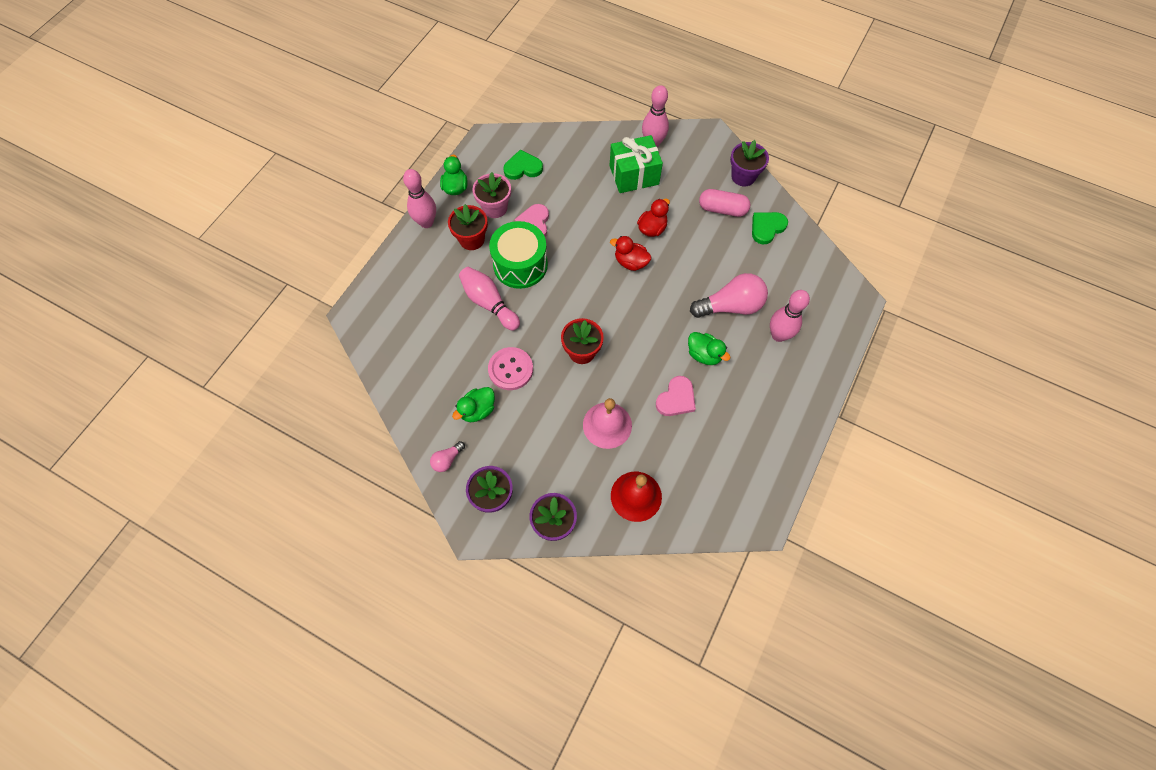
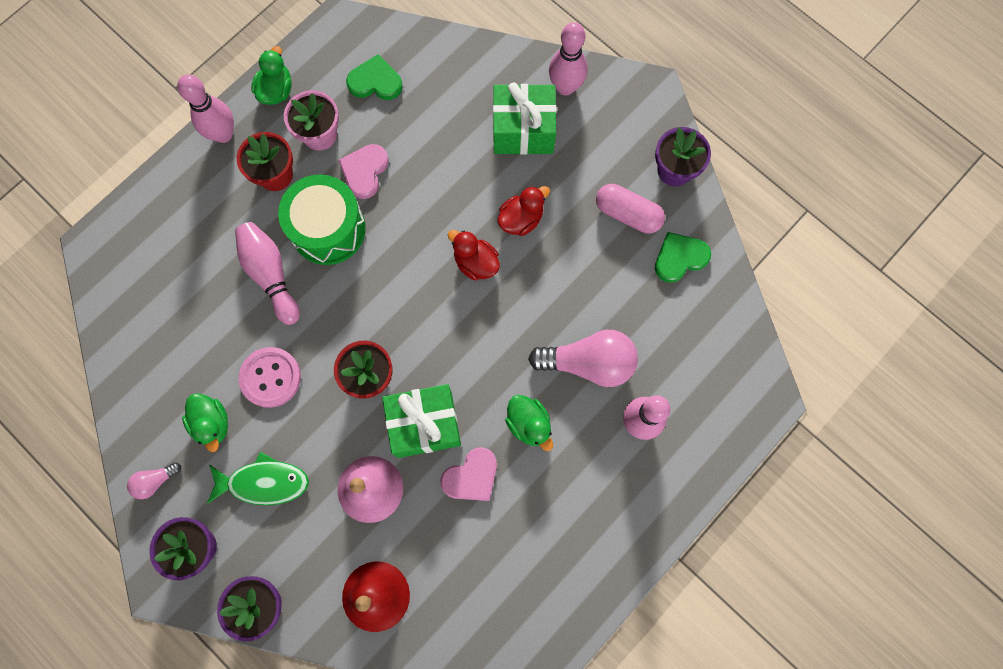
camera: 15 degrees right, 10 degrees up
green duck [452,387,495,422] -> green duck turned 90 degrees counterclockwise [182,393,228,452]
none -> green fish [207,452,309,505]
none -> green gift [382,384,461,458]

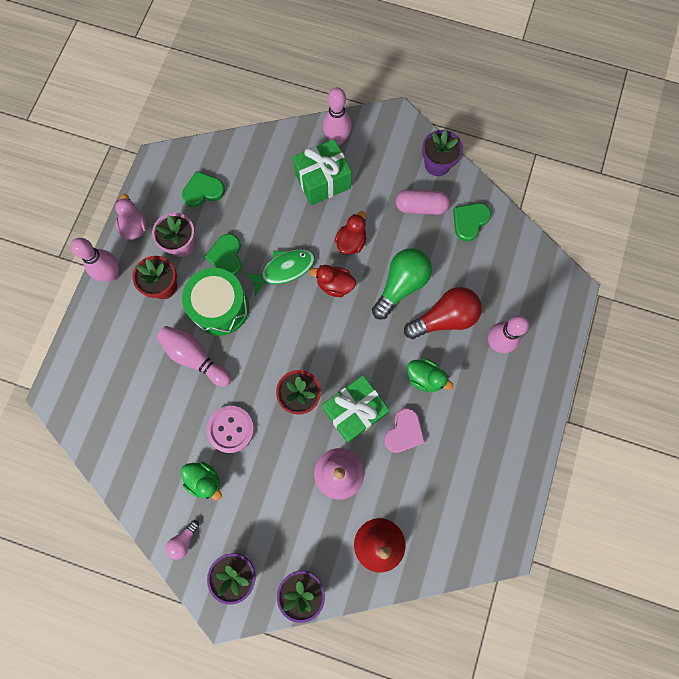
camera: 25 degrees left, 0 degrees up
green fish [207,452,309,505] -> green fish moved to [244,249,315,296]
green duck [251,46,292,105] -> pink duck [115,194,147,240]
pink heart [338,144,389,199] -> green heart [205,234,242,276]
pink light bulb [528,330,638,387] -> red light bulb [404,287,482,339]
none -> green light bulb [372,248,432,319]

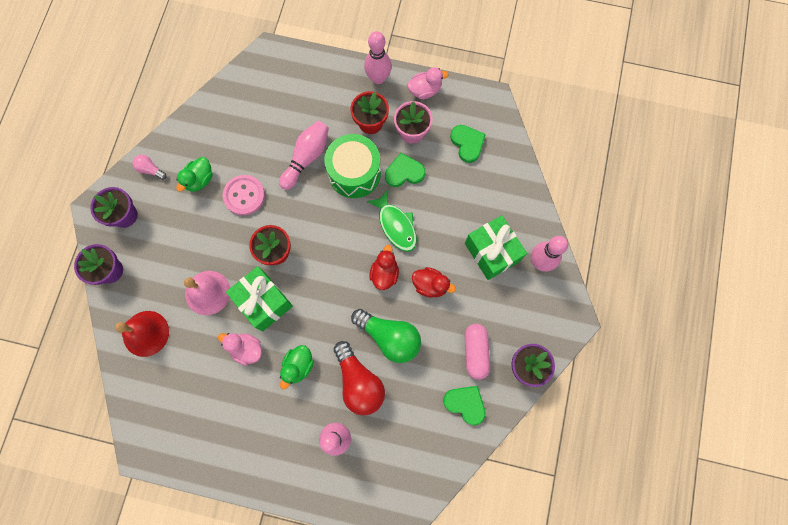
camera: 85 degrees right, 0 degrees up
pink heart [384,408,425,453] -> pink duck [218,333,262,366]

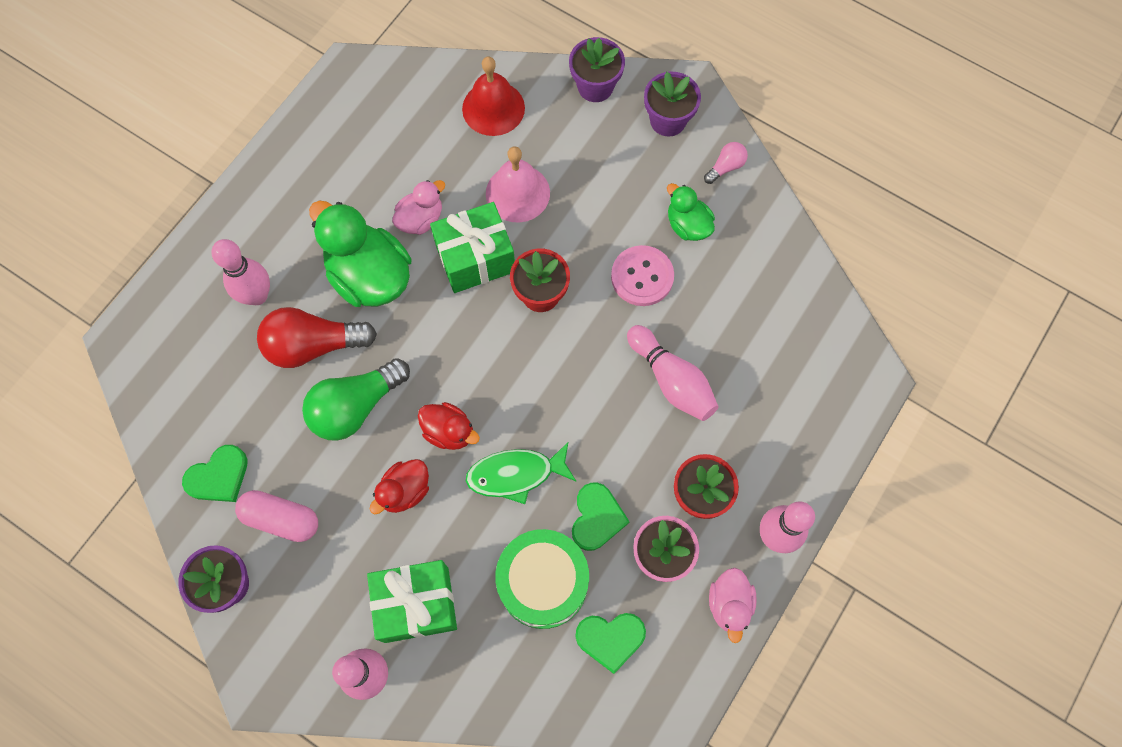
camera: 110 degrees right, 5 degrees down
green duck [280,345,314,389] -> green duck [309,200,412,307], size x1.86
green drum [324,134,381,198] -> green drum moved to [495,529,589,629]

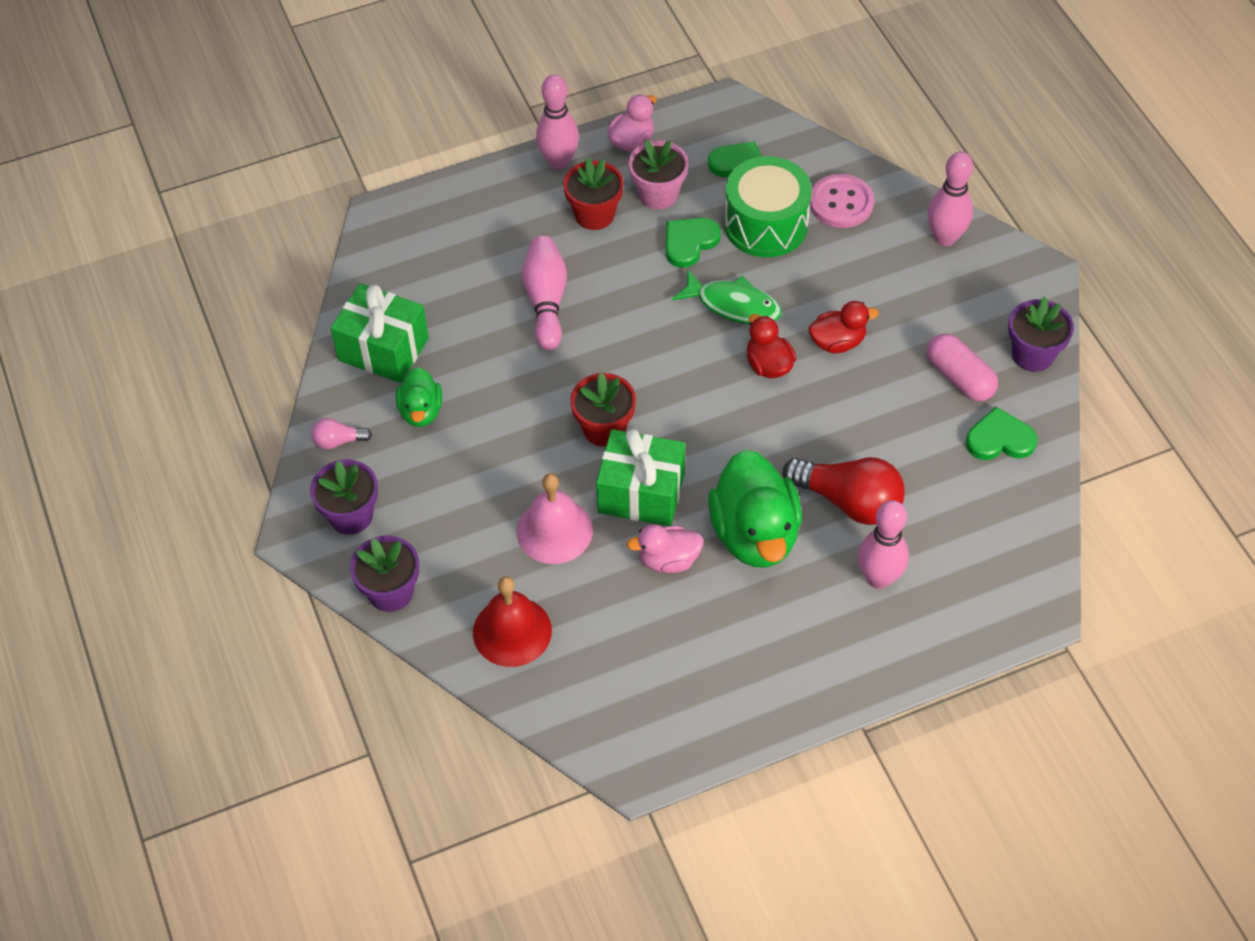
camera: 145 degrees left, 15 degrees down
green light bulb [302,358,410,441] -> none
green gift [367,560,457,643] -> green gift moved to [331,283,429,383]
pink button [611,245,674,306] -> pink button moved to [810,174,874,228]

